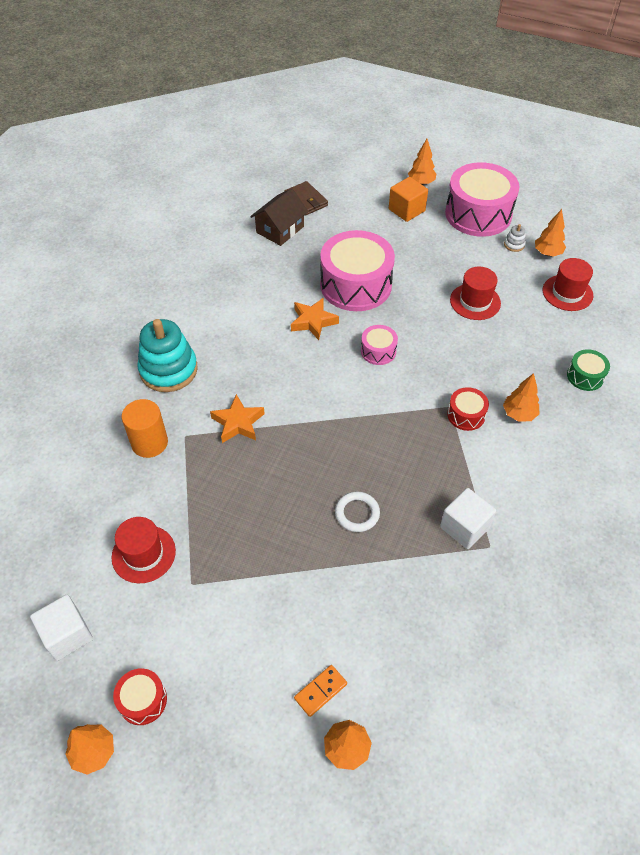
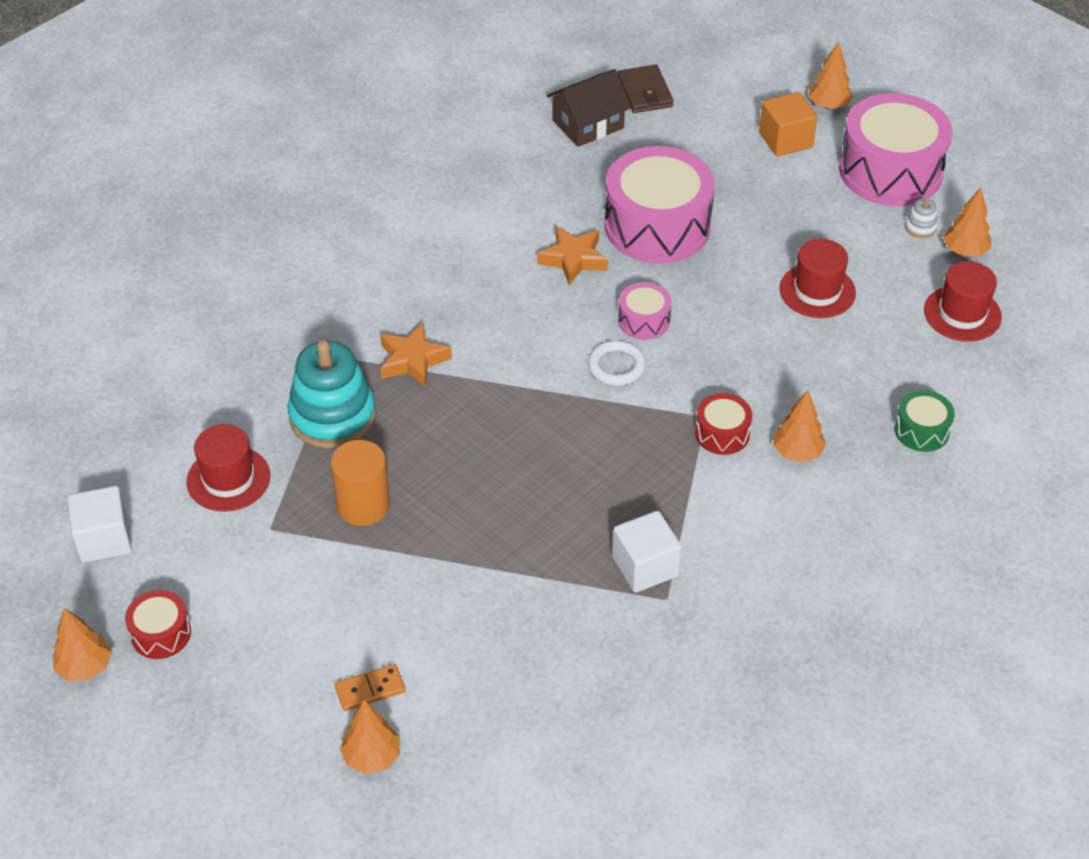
camera: 20 degrees right, 5 degrees down
orange cylinder [122,399,168,458] -> orange cylinder moved to [331,440,390,526]
turquoise stacking toy [137,319,198,392] -> turquoise stacking toy moved to [287,340,376,449]
white ring [335,492,380,532] -> white ring moved to [588,340,646,386]

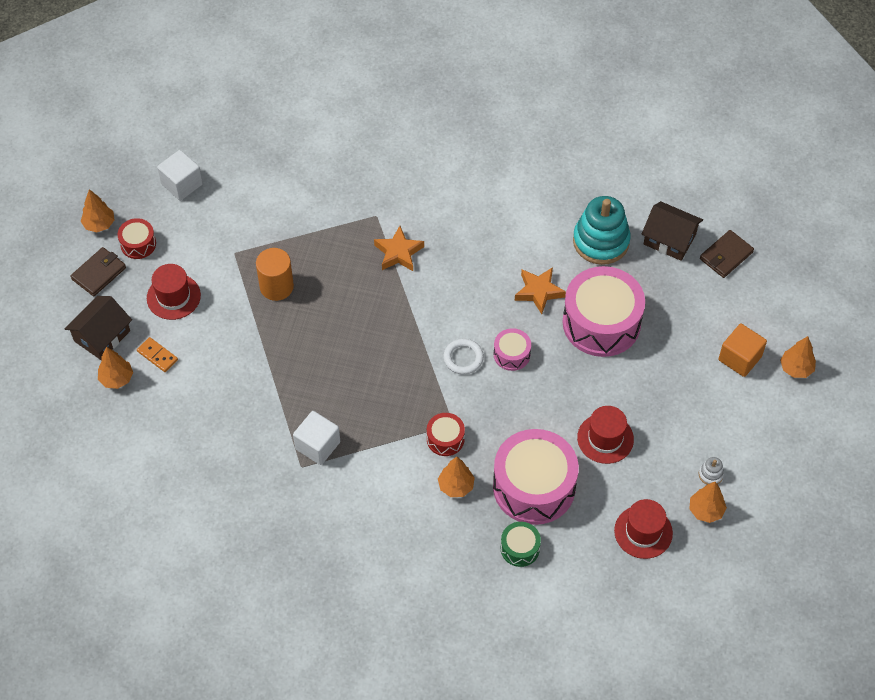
camera: 60 degrees right, 10 degrees up
red hat [187,424,270,512] -> red hat moved to [147,264,201,320]
turquoise stacking toy [287,340,376,449] -> turquoise stacking toy moved to [573,196,631,265]
pink drum [839,93,953,206] -> pink drum moved to [493,429,579,525]
none -> brown house [65,296,132,360]
none -> brown wallet [70,247,126,296]

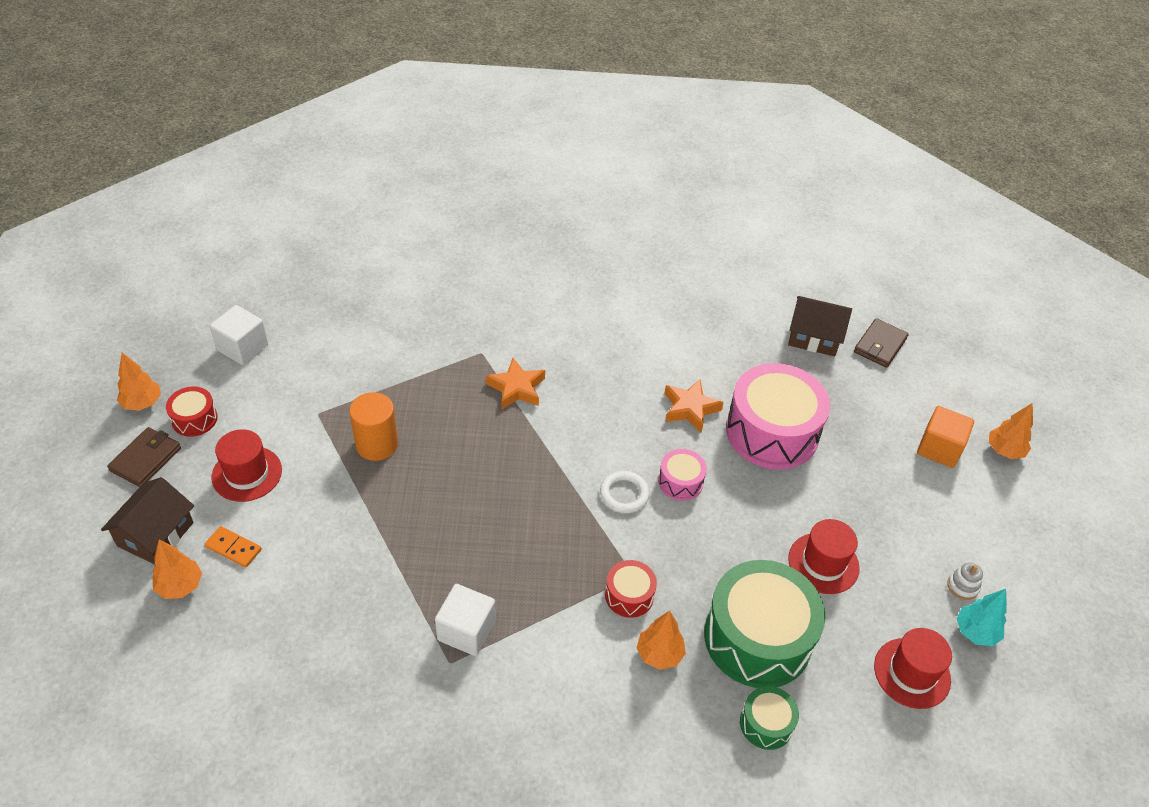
camera: 15 degrees left, 10 degrees down
pink drum [493,429,579,525] -> green drum [704,560,825,688]
turquoise stacking toy [573,196,631,265] -> none
orange tree [689,482,727,523] -> turquoise tree [956,589,1007,646]

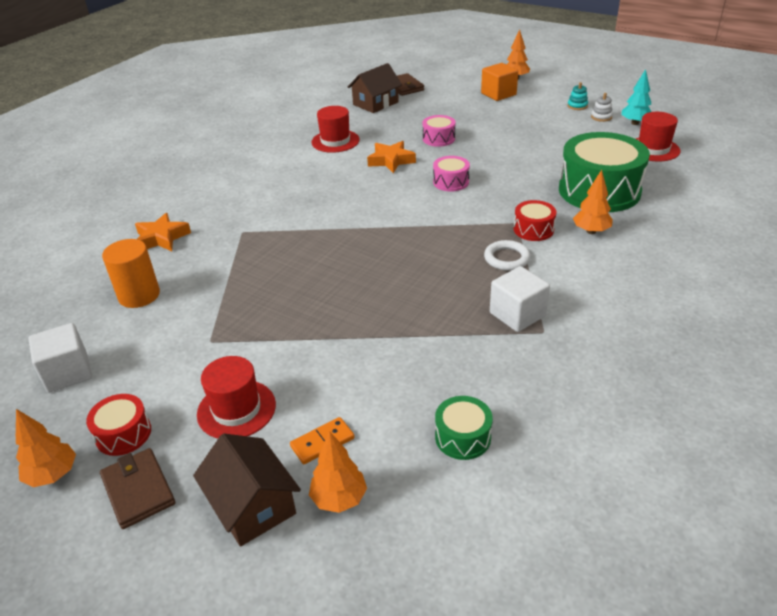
camera: 55 degrees left, 10 degrees down
orange cylinder [349,392,398,461] -> orange cylinder moved to [102,239,160,308]
orange star [486,358,545,409] -> orange star moved to [135,213,191,251]
white ring [600,471,650,513] -> white ring moved to [484,240,531,271]
pink drum [726,363,830,470] -> pink drum [423,115,456,147], size x0.47
green drum [740,686,799,750] -> green drum moved to [435,396,493,460]
red hat [788,519,860,594] -> red hat moved to [312,106,360,153]
none -> turquoise stacking toy [567,82,588,110]

